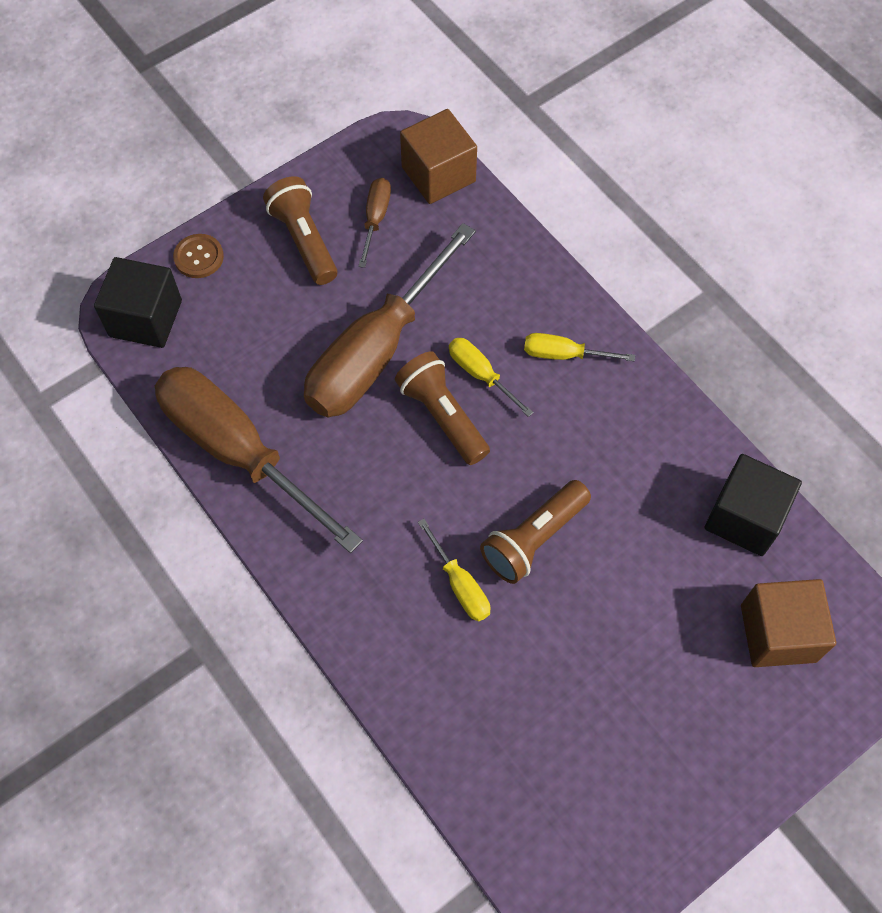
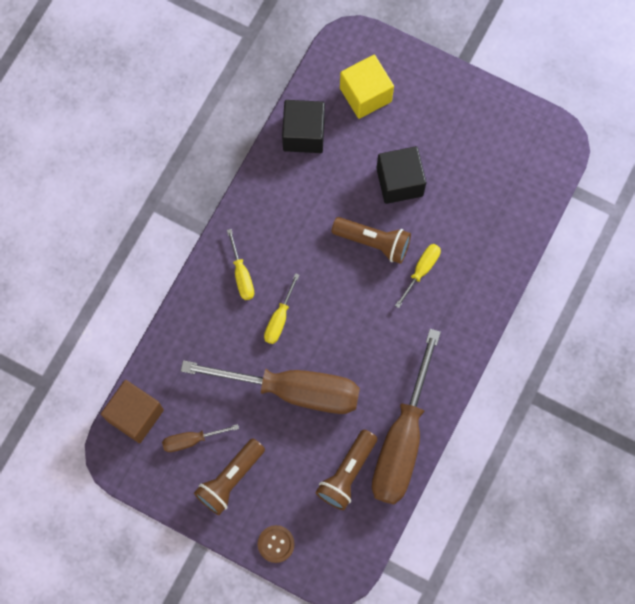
camera: 115 degrees left, 10 degrees up
black cube [94,257,182,348] -> black cube moved to [376,146,426,204]
brown flashlight [395,351,490,465] -> brown flashlight moved to [316,430,377,510]
brown cube [741,579,836,667] -> yellow cube [340,55,394,119]

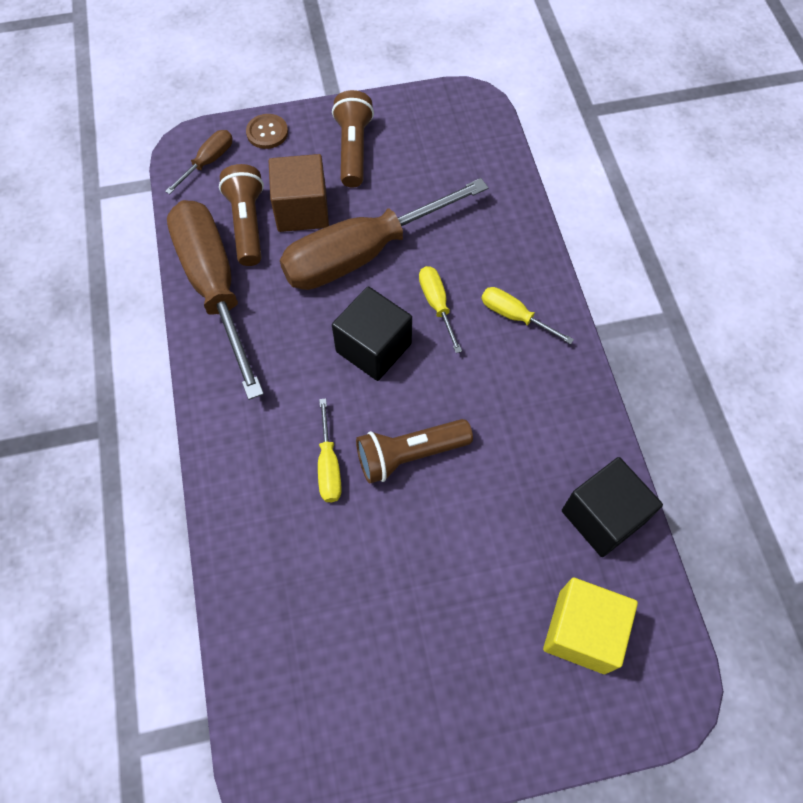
camera: 140 degrees right, 10 degrees down
brown cube [101,380,164,443] -> brown cube moved to [269,154,329,232]
brown screwdriver [162,424,239,452] -> brown screwdriver moved to [165,130,232,194]
black cube [376,146,426,204] -> black cube moved to [332,286,412,381]

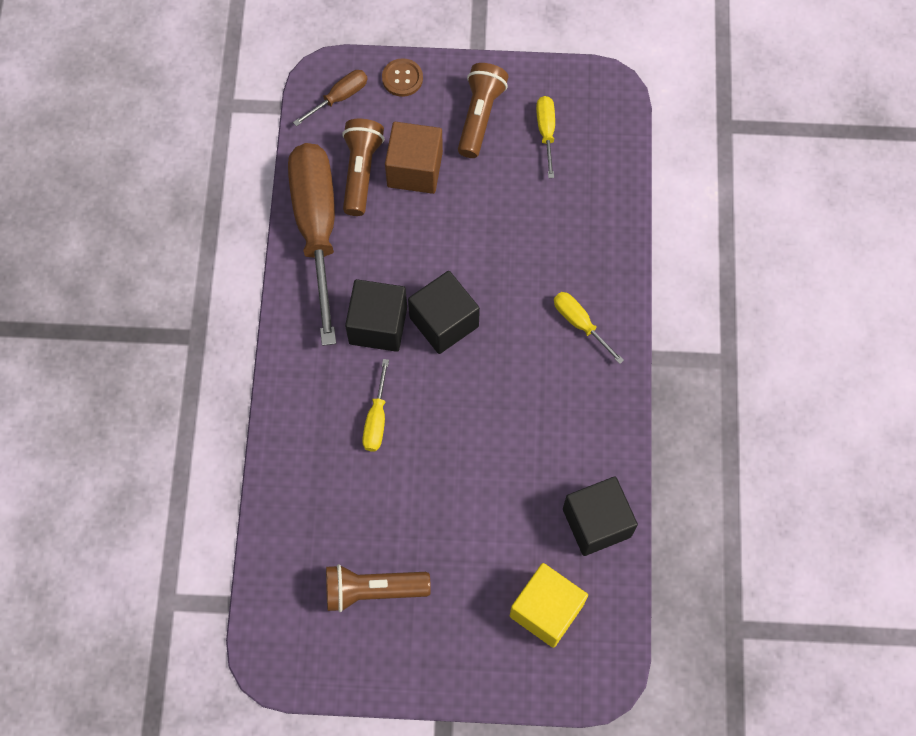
camera: 15 degrees right, 5 degrees up
brown screwdriver [280,178,488,290] -> none
brown flashlight [356,419,473,484] -> brown flashlight moved to [326,564,431,612]
yellow screwdriver [419,266,462,353] -> yellow screwdriver moved to [536,96,555,178]
none -> black cube [345,279,407,352]

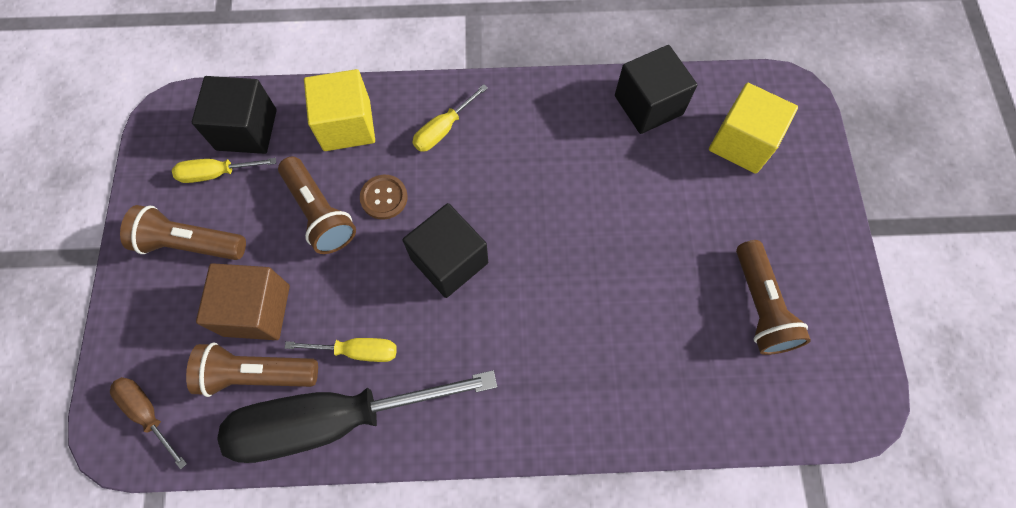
camera: 95 degrees left, 0 degrees up
brown screwdriver [288,143,336,346] -> black screwdriver [217,370,497,463]
black cube [345,279,407,352] -> black cube moved to [192,76,277,154]
yellow screwdriver [362,359,389,451] -> yellow screwdriver moved to [285,338,397,362]
brown button [382,58,423,97] -> brown button moved to [360,175,408,219]
none -> brown flashlight [278,157,356,254]
none -> yellow cube [304,69,375,151]

